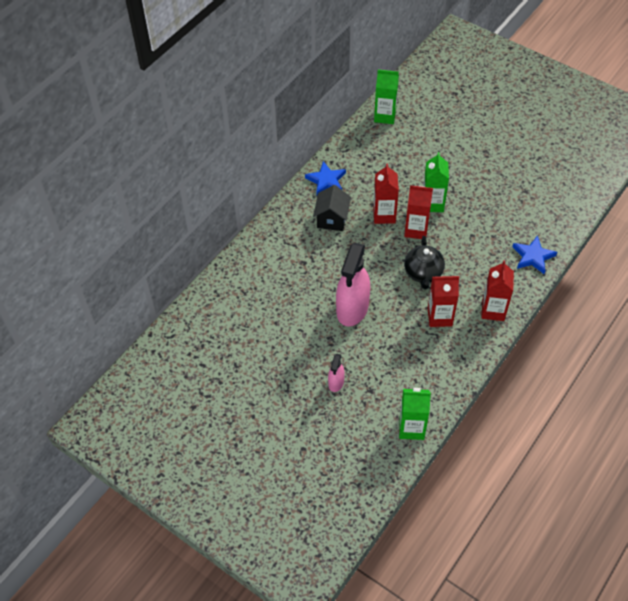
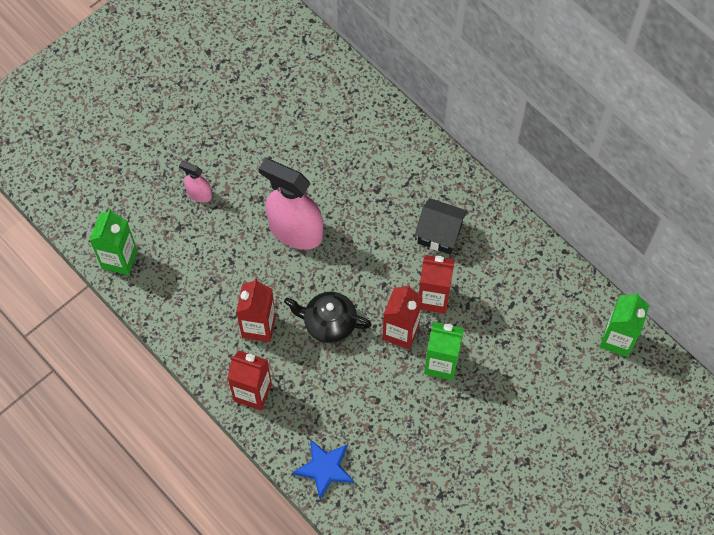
camera: 100 degrees right, 10 degrees up
blue star [305,161,346,196] -> none

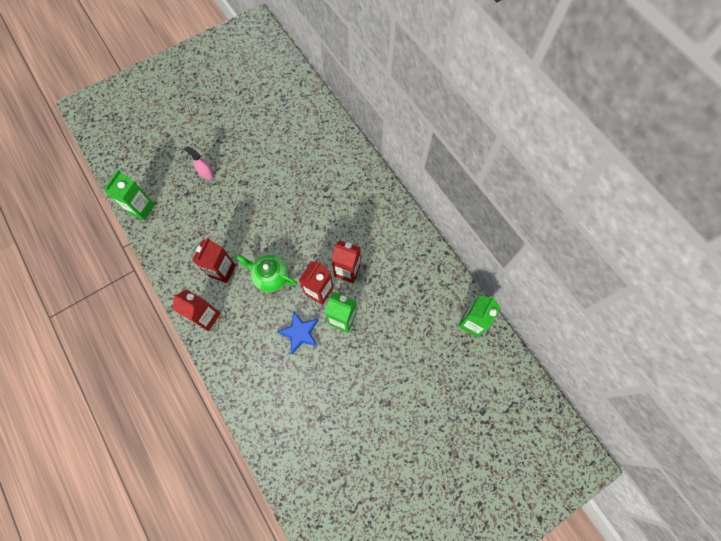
camera: 10 degrees right, 5 degrees up
pink spray bottle [258,158,323,250] -> none
black teapot [284,292,372,343] -> green teapot [236,255,297,292]
blue star [293,439,354,499] -> blue star moved to [277,311,319,354]
black house [415,198,468,255] -> none

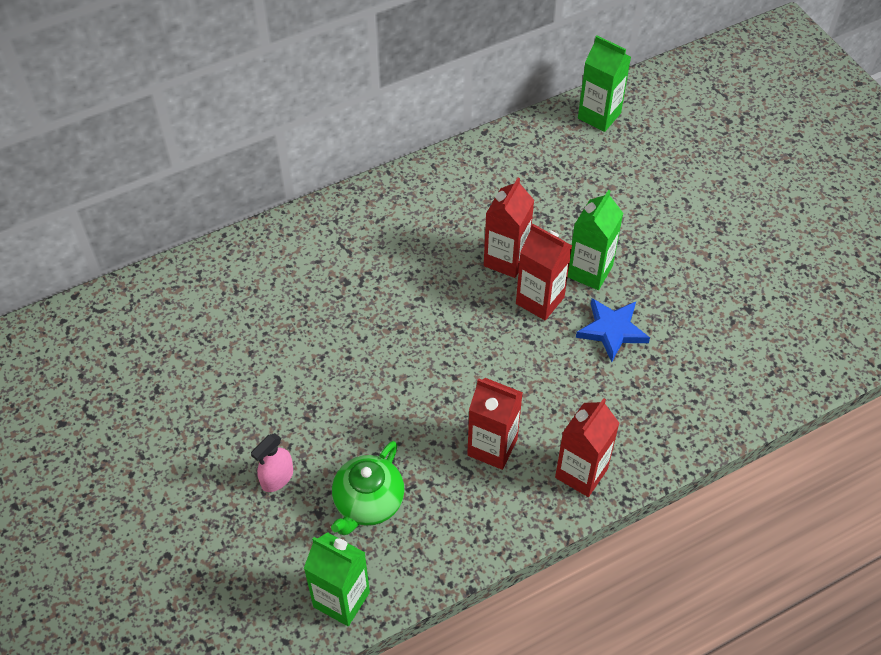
camera: 85 degrees left, 15 degrees down
green teapot [236,255,297,292] -> green teapot moved to [331,441,404,535]

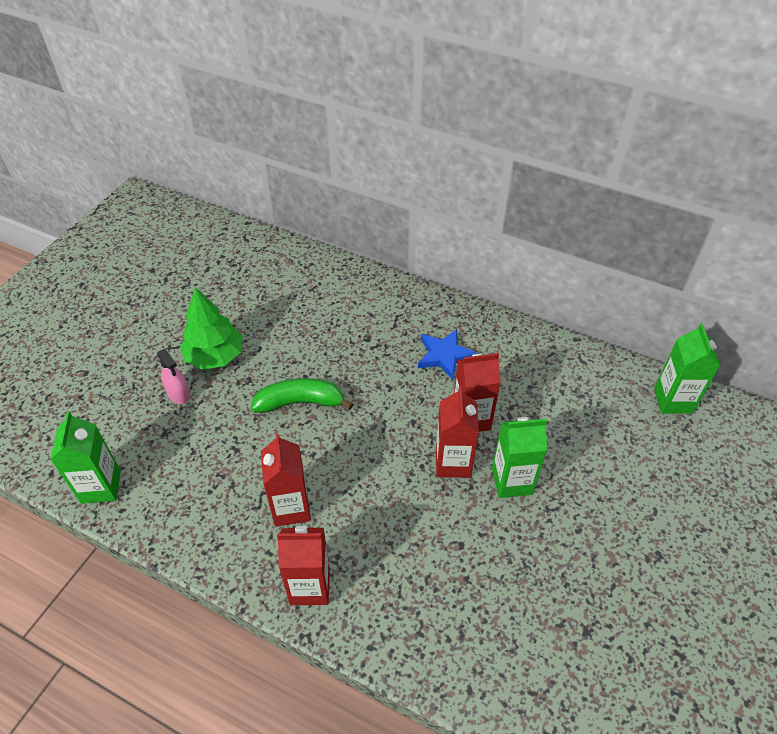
camera: 55 degrees right, 5 degrees down
pink spray bottle [251,433,293,492] -> pink spray bottle turned 135 degrees counterclockwise [157,349,190,404]
green teapot [331,441,404,535] -> none
blue star [576,298,650,362] -> blue star moved to [418,329,478,380]
none -> green tree [180,287,243,370]
none -> green banana [251,378,353,413]

